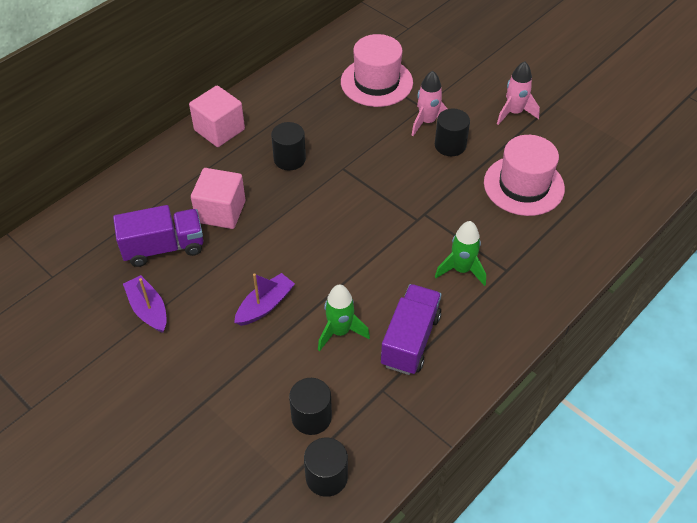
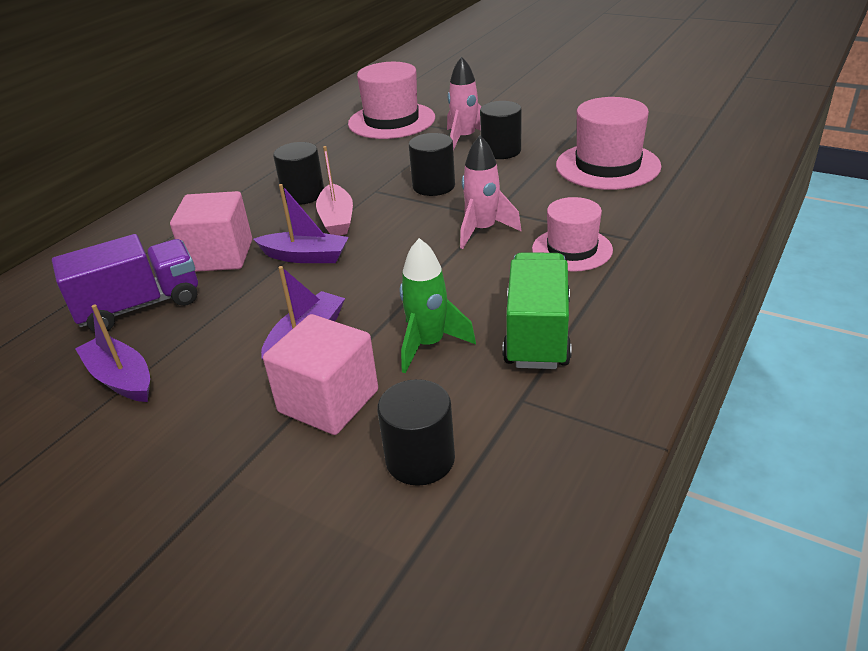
camera: 10 degrees left, 15 degrees down
pink cube [189,85,245,147] -> pink cube moved to [263,314,378,435]
black cylinder [304,438,348,497] -> black cylinder moved to [409,133,455,196]
purple truck [381,284,441,375] -> green truck [502,252,572,369]
green rocket [435,221,486,286] -> pink hat [532,197,613,272]
pink rocket [497,61,540,125] -> pink rocket moved to [460,136,521,249]
none -> purple boat [253,184,349,263]
none -> pink boat [316,146,353,235]

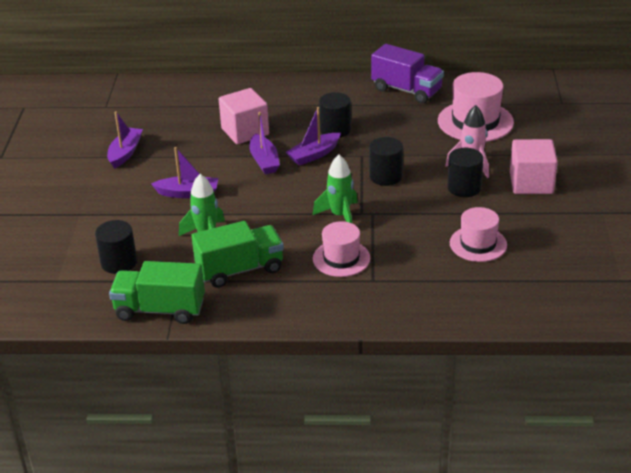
camera: 60 degrees right, 0 degrees up
purple truck [52,234,198,332] -> purple truck moved to [371,44,444,104]
pink cube [263,314,378,435] -> pink cube moved to [510,139,558,194]
pink boat [316,146,353,235] -> purple boat [286,107,341,166]
pink rocket [460,136,521,249] -> green rocket [313,155,358,223]
pink hat [556,97,661,190] -> pink hat [450,207,507,262], size x0.65
none -> green truck [109,261,205,324]

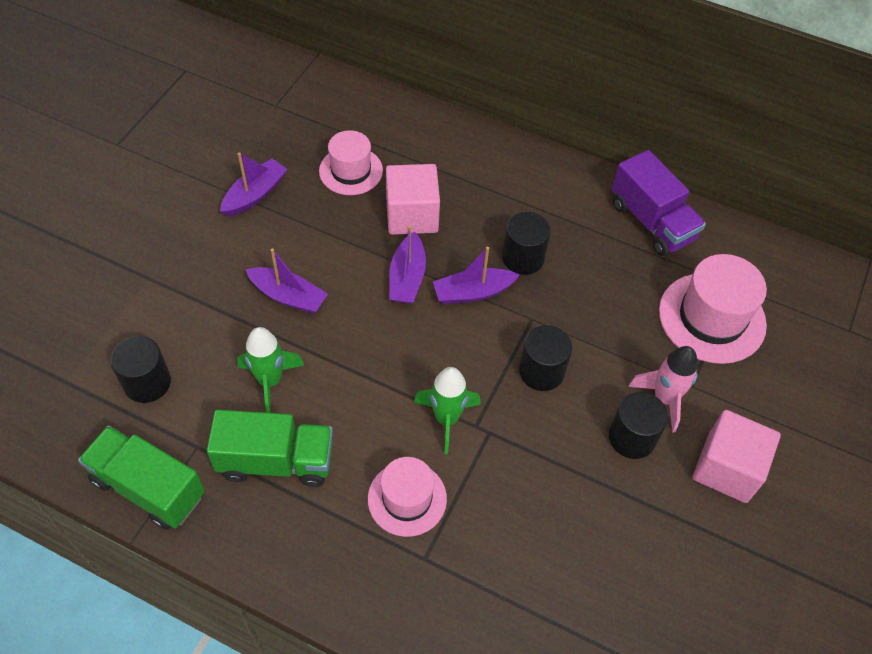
camera: 20 degrees right, 20 degrees up
pink hat [450,207,507,262] -> pink hat moved to [319,130,383,195]

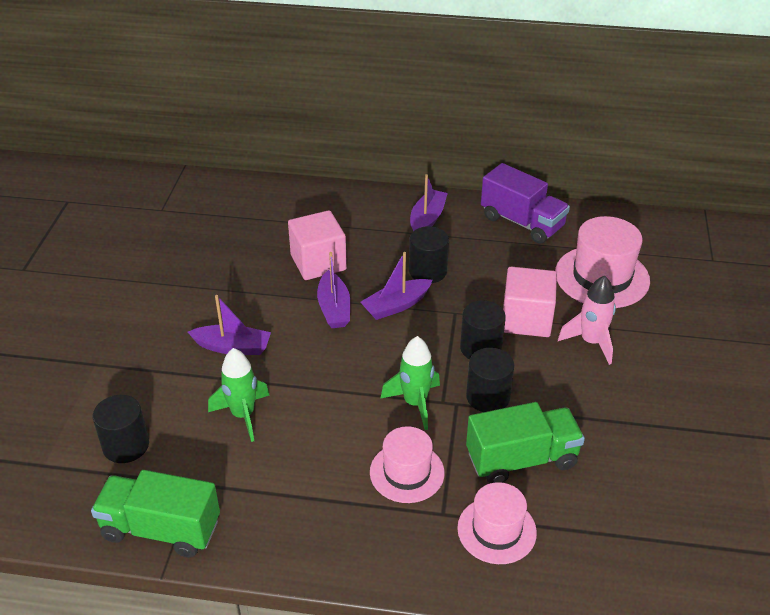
camera: 15 degrees left, 15 degrees down
green truck [207,410,333,487] -> green truck moved to [466,402,585,483]
purple boat [220,152,288,216] -> purple boat moved to [410,174,448,231]
pink hat [319,130,383,195] -> pink hat moved to [457,482,537,564]
black cylinder [609,392,668,459] -> black cylinder moved to [466,348,514,412]
pink cube [693,410,781,503] -> pink cube moved to [503,267,557,337]

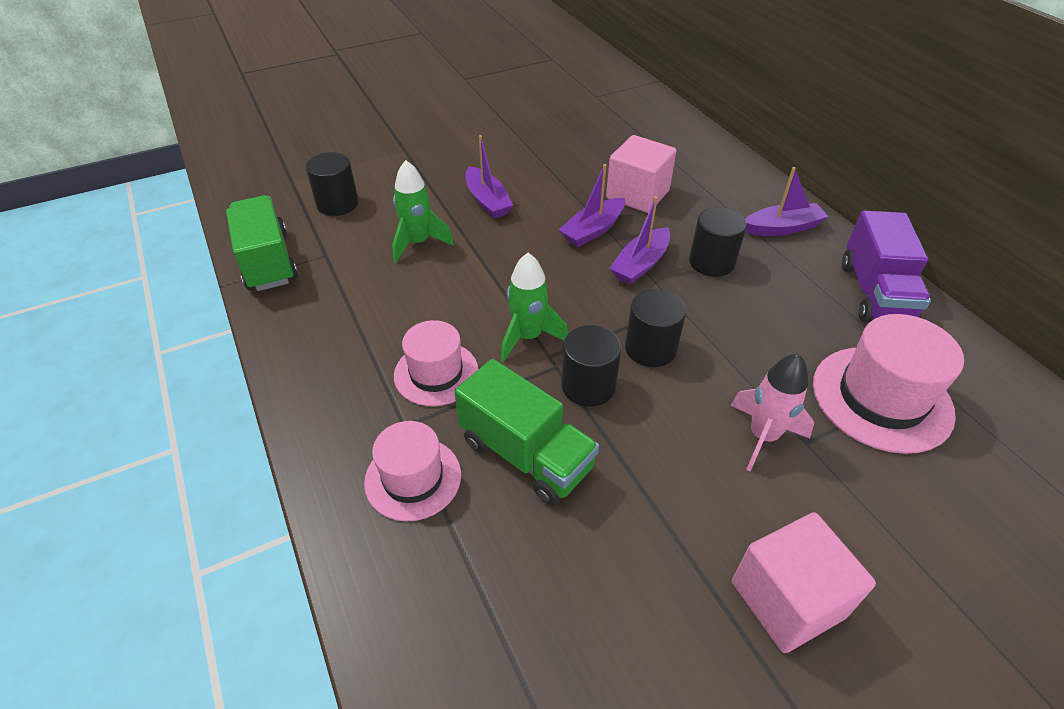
camera: 55 degrees right, 5 degrees up
purple boat [360,252,432,320] -> purple boat turned 75 degrees counterclockwise [609,196,670,285]
pink cube [503,267,557,337] -> pink cube moved to [732,512,876,653]

